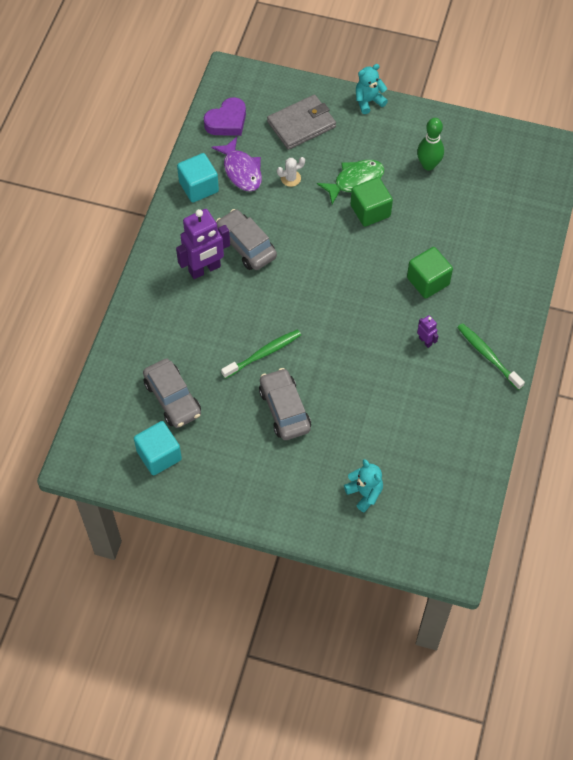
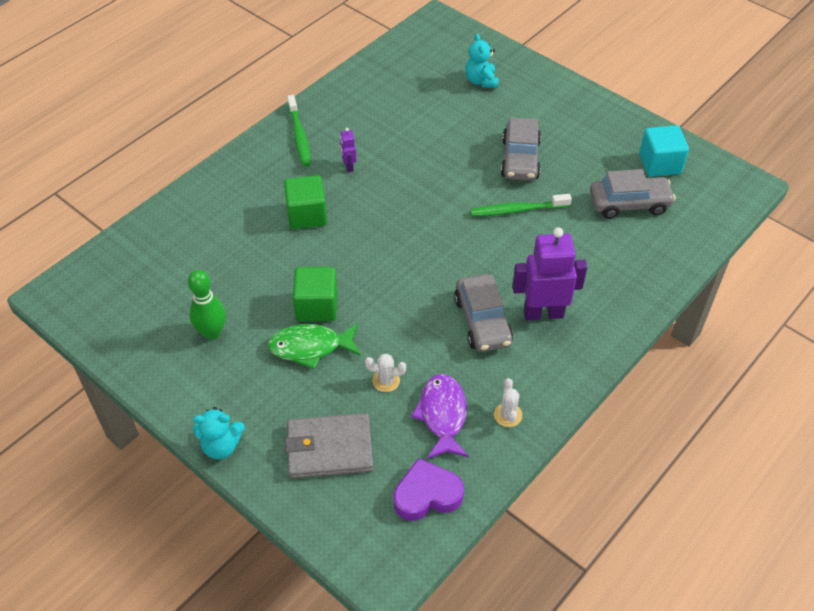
camera: 155 degrees left, 10 degrees down
grey car [143,358,201,428] -> grey car turned 90 degrees clockwise [590,169,676,219]
turquoise cube [177,153,219,203] -> white cactus [494,378,522,427]

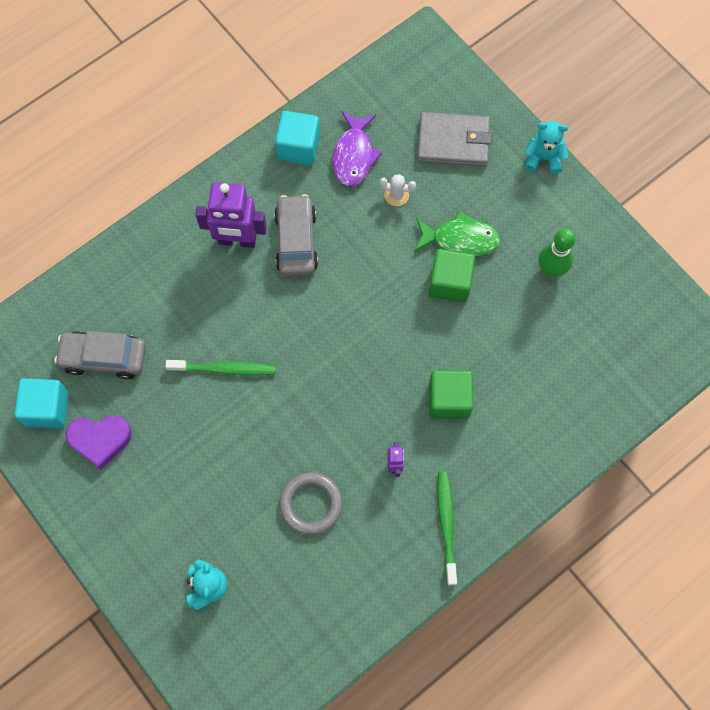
camera: 170 degrees left, 20 degrees up
purple heart [394,458,464,521] -> purple heart moved to [66,415,132,470]
white cactus [494,378,522,427] -> turquoise cube [275,111,320,165]
grey car [501,118,541,181] -> none
none -> grey ring [279,472,343,535]

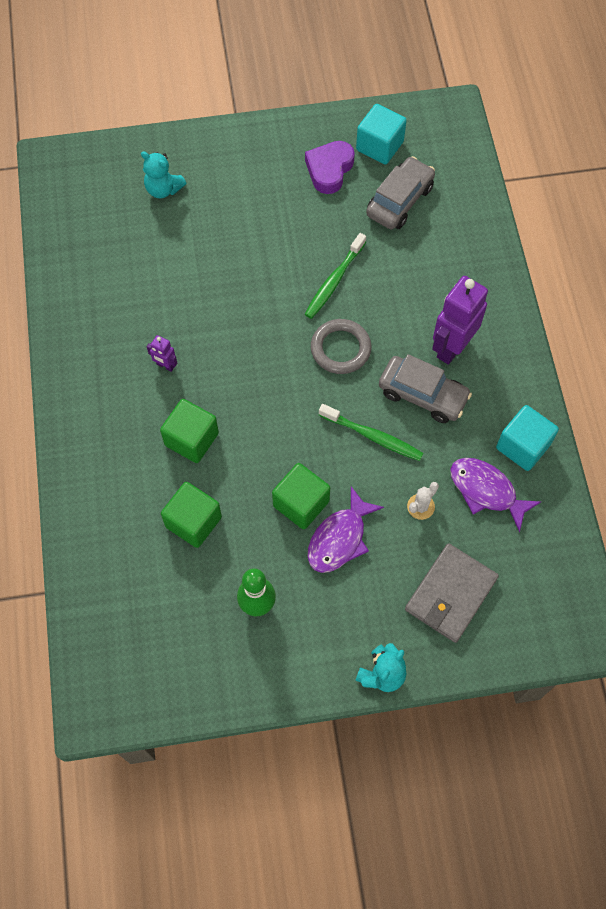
camera: 120 degrees right, 5 degrees down
grey ring [279,472,343,535] -> grey ring moved to [311,319,371,374]
green fish [414,211,500,257] -> purple fish [308,486,384,573]
green toothbrush [437,471,457,585] -> green toothbrush moved to [319,404,423,461]
none -> green cube [161,482,222,548]

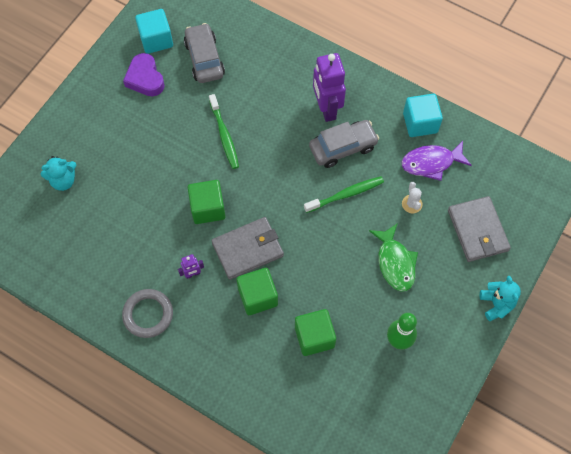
camera: 50 degrees left, 0 degrees up
green cube [272,463,330,529] -> green cube moved to [188,180,225,224]
purple fish [308,486,384,573] -> green fish [369,224,418,291]
grey ring [311,319,371,374] -> grey ring moved to [122,289,173,338]
none -> grey wallet [211,217,284,280]

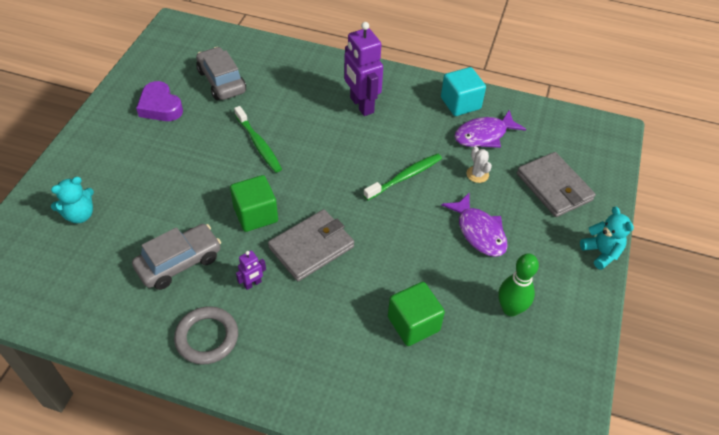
camera: 15 degrees left, 15 degrees down
turquoise cube [135,9,173,54] -> none
green cube [237,268,278,315] -> none
grey car [309,120,379,168] -> grey car moved to [132,224,221,290]
green fish [369,224,418,291] -> purple fish [441,192,508,257]

